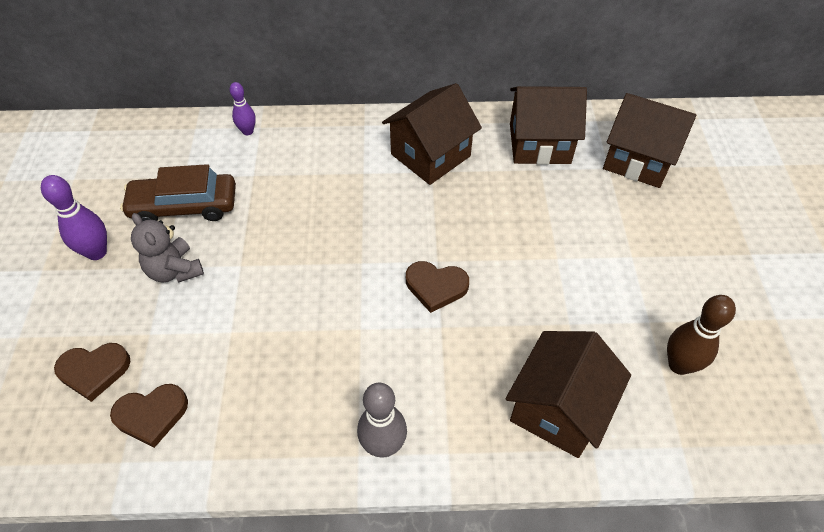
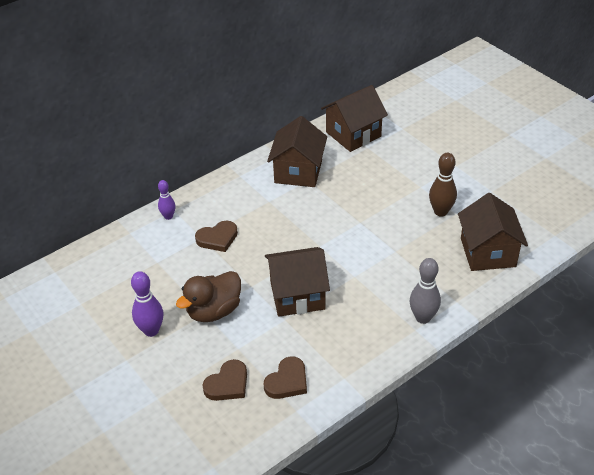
camera: 35 degrees left, 10 degrees down
brown car [120,164,236,221] -> none
grey teddy bear [131,213,204,283] -> brown duck [176,271,241,322]
brown heart [406,261,469,313] -> brown heart moved to [195,221,238,252]
brown house [603,93,696,188] -> brown house moved to [265,247,330,317]
brown bowling pin [667,295,736,375] -> brown bowling pin moved to [429,153,457,217]

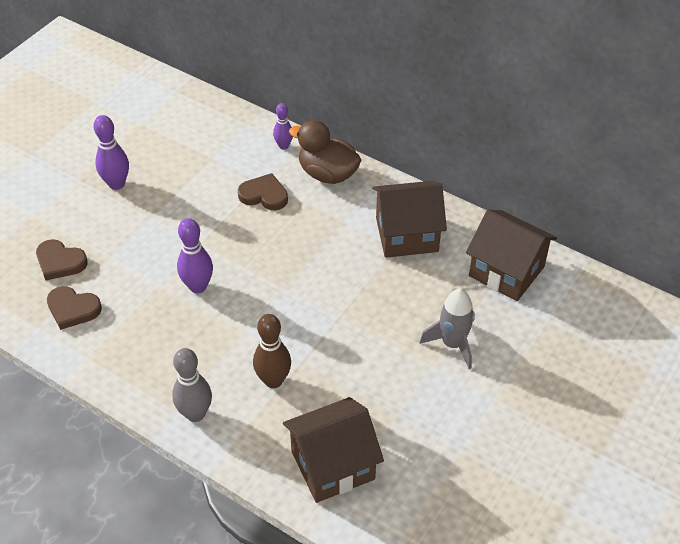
camera: 70 degrees right, 5 degrees up
brown duck [176,271,241,322] -> brown duck moved to [289,120,361,184]
brown heart [195,221,238,252] -> brown heart turned 150 degrees clockwise [238,173,288,210]
brown house [265,247,330,317] -> purple bowling pin [177,218,213,293]
brown bowling pin [429,153,457,217] -> brown bowling pin moved to [253,314,291,388]
none -> grey rocket [420,289,475,369]

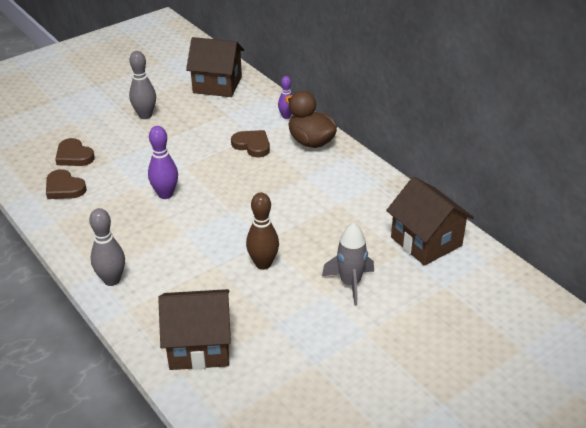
camera: 20 degrees right, 10 degrees down
purple bowling pin [94,115,129,190] -> grey bowling pin [129,51,156,119]
brown bowling pin [253,314,291,388] -> brown bowling pin moved to [246,192,279,270]
brown house [372,181,447,258] -> brown house moved to [186,37,244,97]

